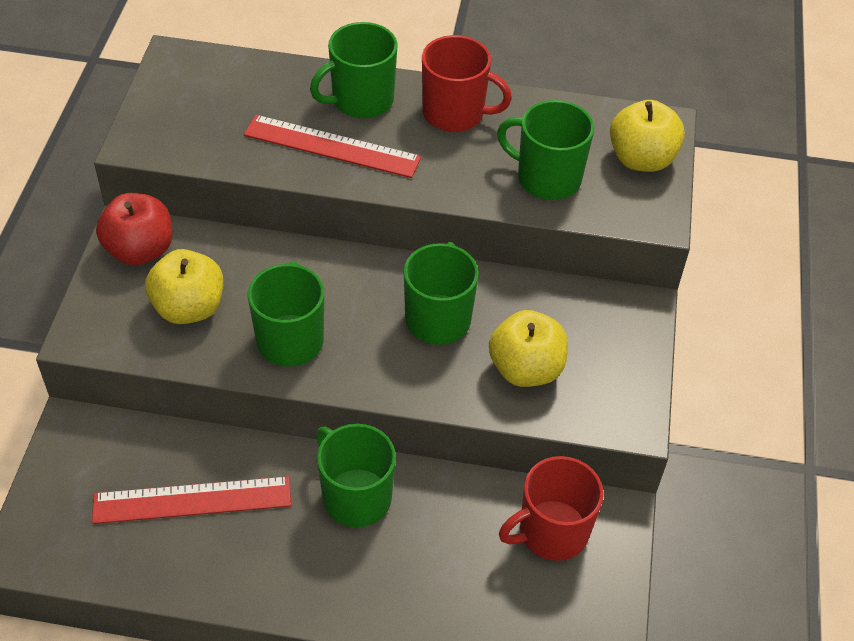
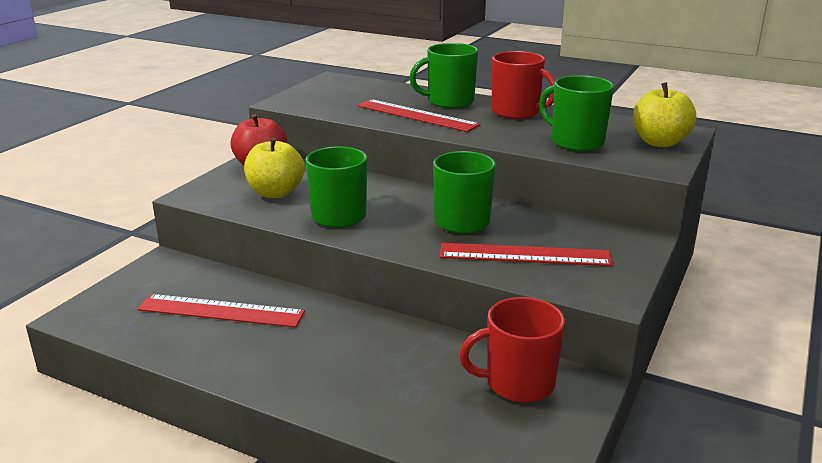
camera: 20 degrees right, 25 degrees down
green mug [316,424,396,527] -> none
yellow apple [489,310,568,387] -> red ruler [440,243,613,266]

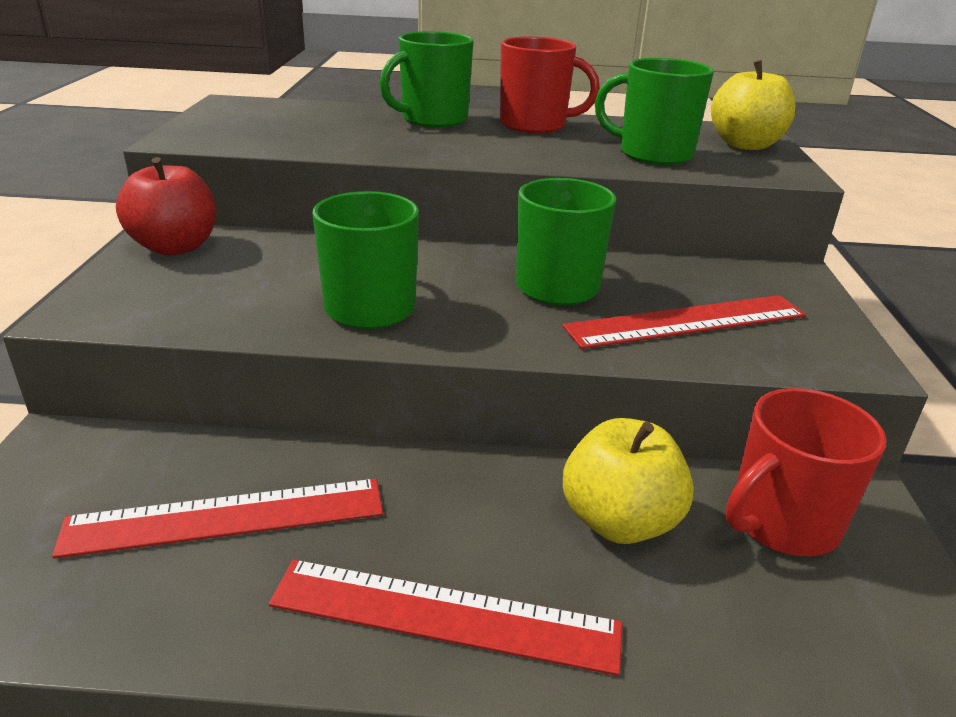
camera: 25 degrees left, 5 degrees up
yellow apple [244,137,304,198] -> yellow apple moved to [563,418,694,544]
red ruler [357,99,480,132] -> red ruler moved to [269,559,623,676]

